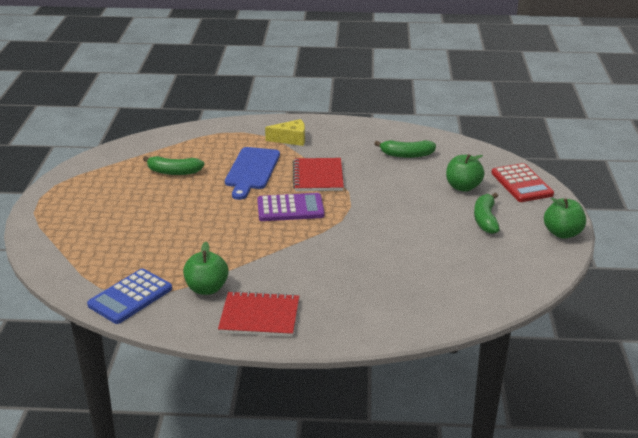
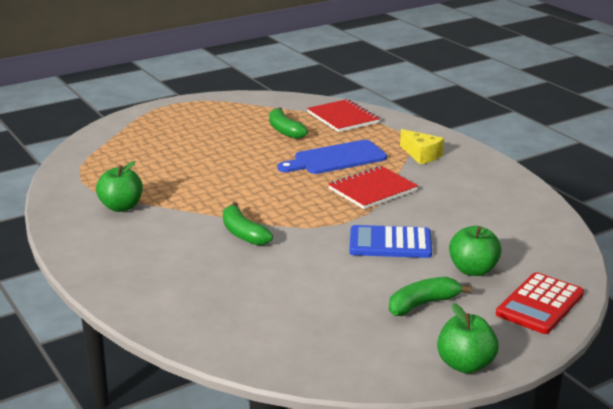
camera: 55 degrees right, 5 degrees down
blue calculator [87,269,172,324] -> blue calculator moved to [349,225,432,258]
red notebook [218,291,299,337] -> red notebook moved to [307,99,380,132]
purple calculator [257,193,325,221] -> none
green banana [374,140,436,158] -> green banana moved to [223,202,273,246]

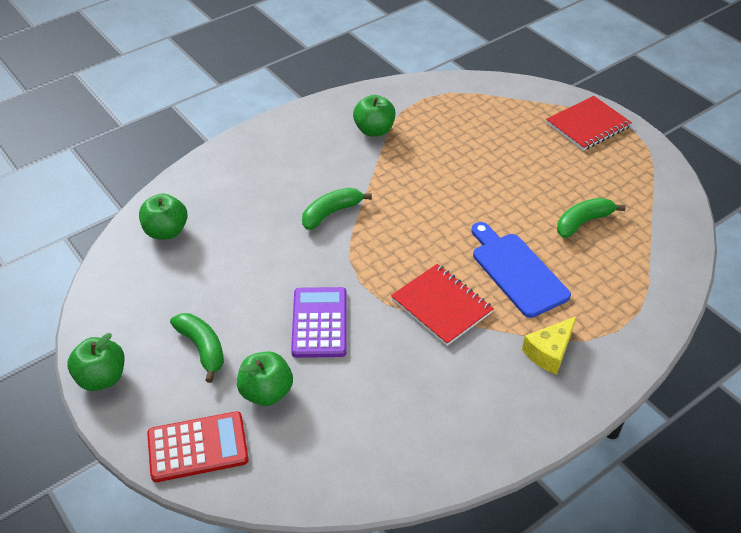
camera: 85 degrees right, 20 degrees up
red notebook [307,99,380,132] -> red notebook moved to [546,96,632,151]
blue calculator [349,225,432,258] -> purple calculator [291,287,347,358]
red calculator [496,272,584,334] -> red calculator turned 135 degrees clockwise [147,411,249,482]
none -> green apple [139,193,187,240]

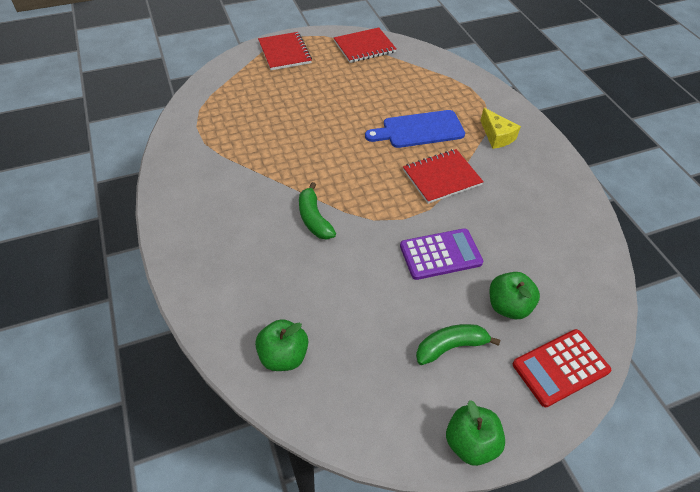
camera: 75 degrees left, 5 degrees up
red calculator [147,411,249,482] -> red calculator turned 120 degrees counterclockwise [513,329,611,407]
purple calculator [291,287,347,358] -> purple calculator turned 150 degrees clockwise [400,228,483,280]
green apple [353,95,396,137] -> none
green banana [557,198,626,238] -> none
none -> red notebook [334,27,396,63]

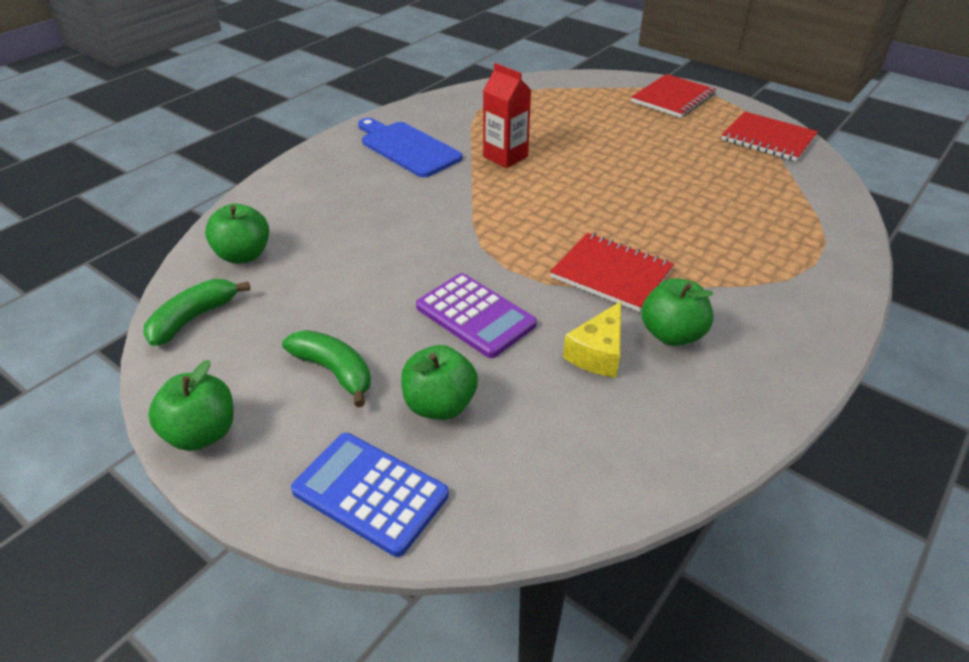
camera: 60 degrees right, 10 degrees down
green banana [299,182,336,239] -> green banana moved to [143,279,250,346]
blue cutting board [365,110,465,148] -> blue cutting board moved to [358,118,463,177]
yellow cheese [480,108,521,149] -> yellow cheese moved to [563,301,621,378]
red calculator [513,329,611,407] -> blue calculator [291,433,449,557]
none -> red carton [483,63,531,168]
none -> green apple [641,278,713,346]

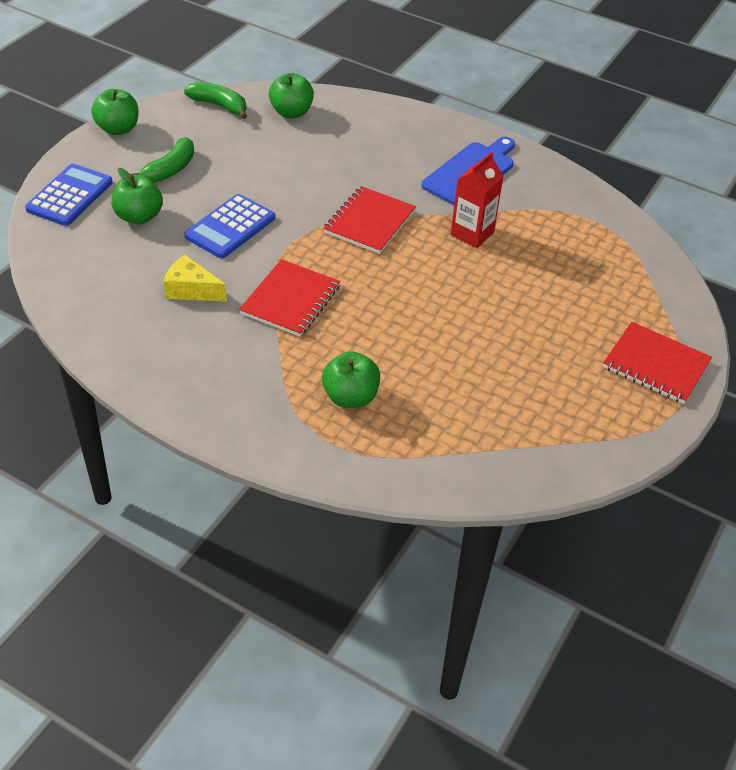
camera: 80 degrees right, 5 degrees up
purple calculator [416,273,537,358] -> blue calculator [184,194,275,258]
green apple [641,278,713,346] -> green apple moved to [322,351,380,408]
red notebook [722,111,818,161] -> red notebook moved to [323,186,416,254]

